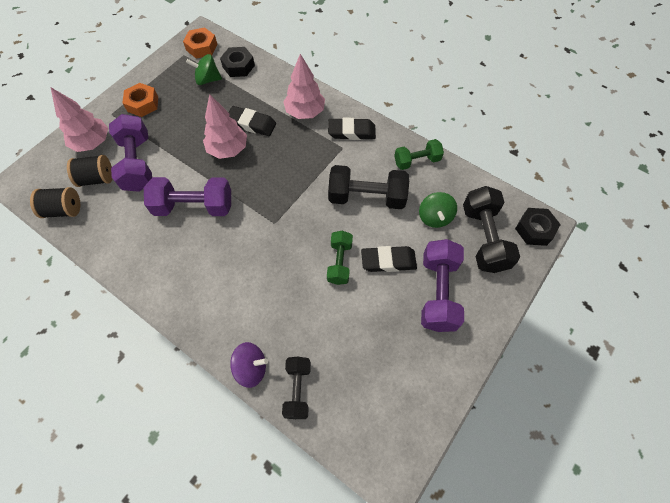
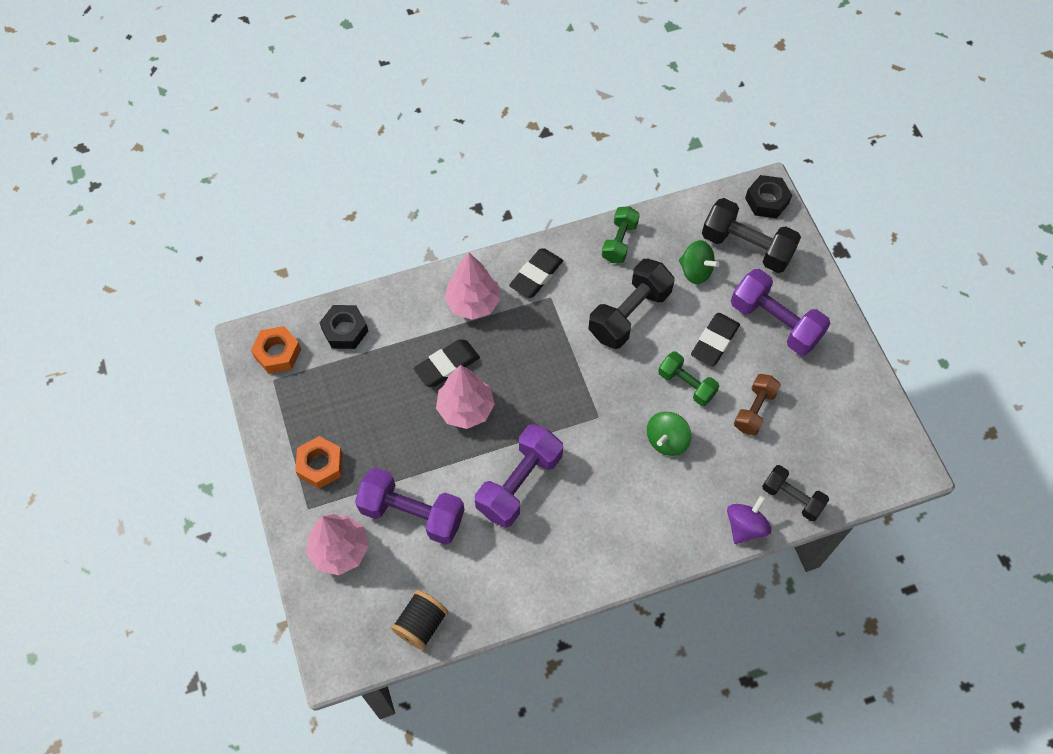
camera: 55 degrees left, 0 degrees up
black spool [67,155,112,187] -> none
green spinning top [186,54,222,85] -> green spinning top moved to [647,412,691,456]
none -> brown dumbbell [734,374,781,436]

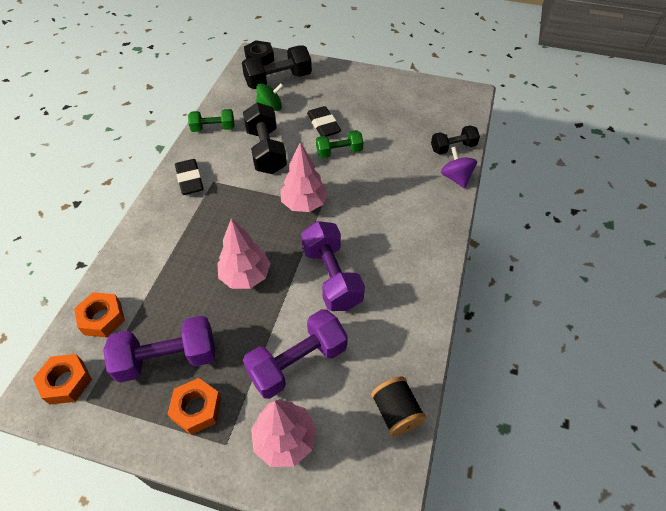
camera: 55 degrees left, 10 degrees down
black nut [319,305,368,349] -> orange nut [74,292,125,337]
black eraser [414,339,480,387] -> none
pink tree [445,253,501,320] -> pink tree moved to [281,142,328,212]
green dumbbell [602,206,640,263] -> green dumbbell turned 60 degrees counterclockwise [188,109,234,132]
green spinning top [647,412,691,456] -> none
purple dumbbell [731,269,830,355] -> purple dumbbell moved to [103,316,215,383]
brown dumbbell [734,374,781,436] -> none

